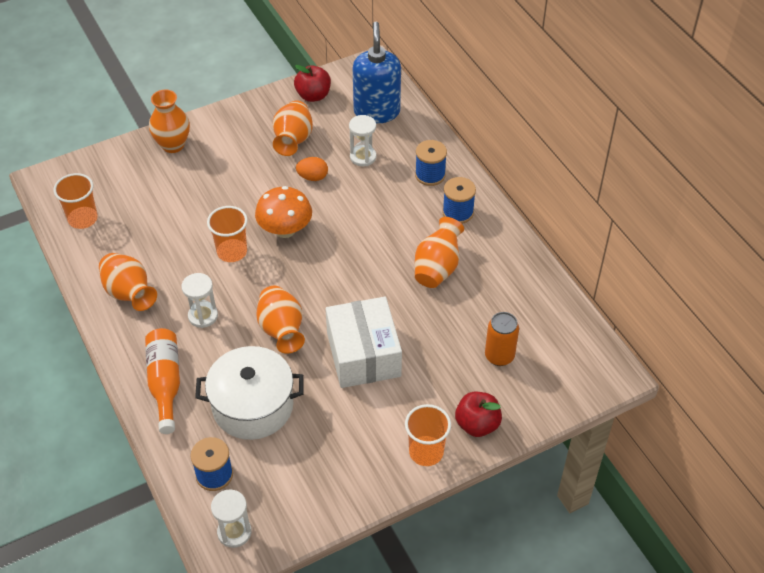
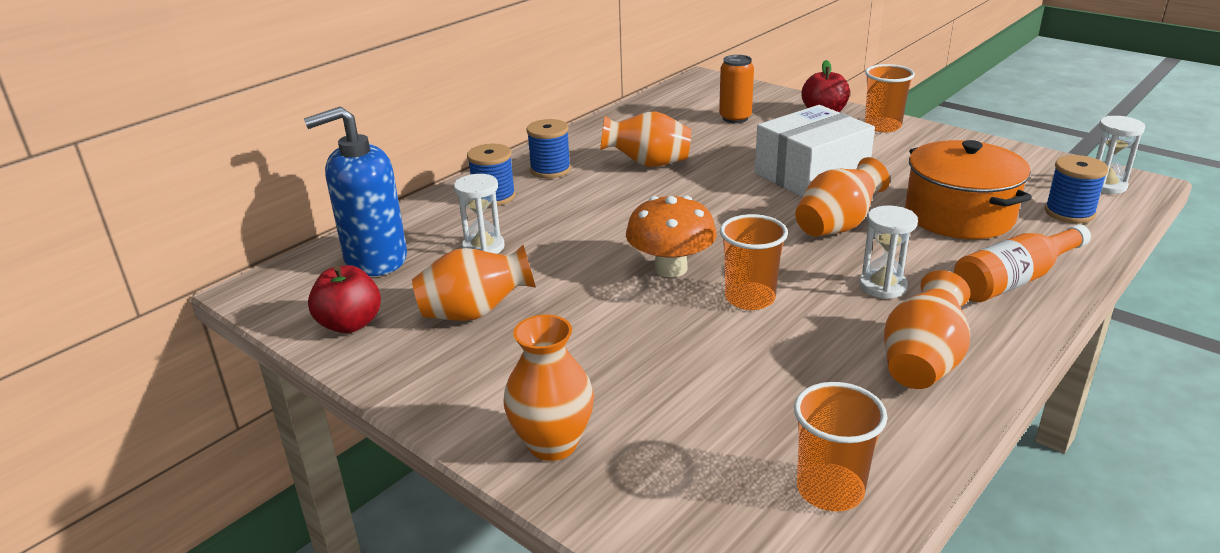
camera: 110 degrees left, 20 degrees down
white pot [195,346,304,440] -> orange pot [905,140,1032,239]
orange egg [296,157,328,181] -> none

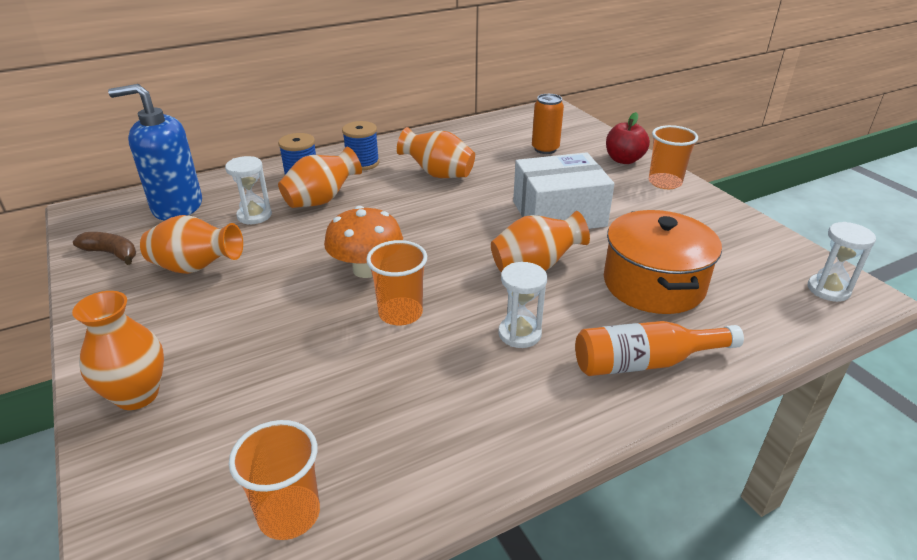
camera: 20 degrees right, 5 degrees up
red apple [308,265,381,333] -> brown banana [73,232,136,265]
orange vase [884,270,971,389] -> orange vase moved to [278,147,362,208]
blue spool [1045,155,1108,223] -> none

